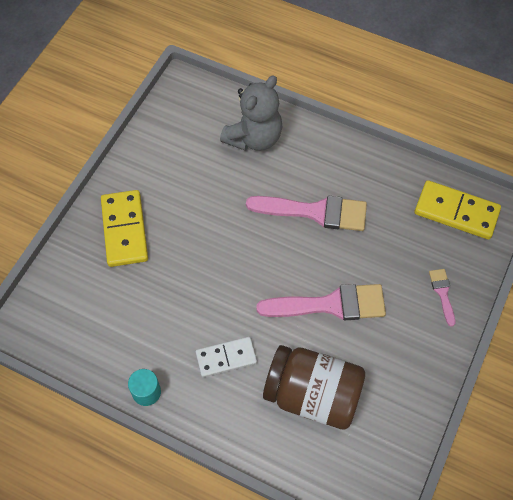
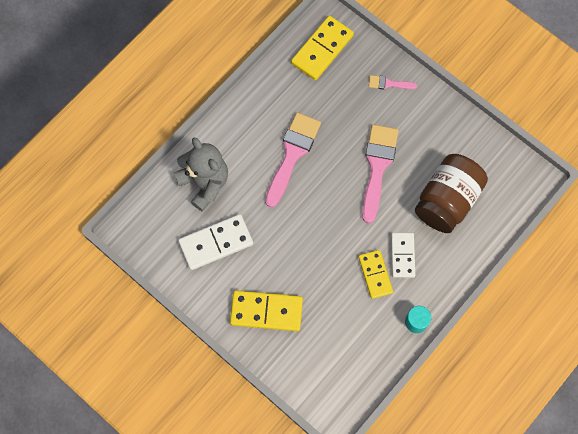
camera: 75 degrees left, 10 degrees up
none -> white domino [178,214,253,270]
none -> yellow domino [358,250,393,299]

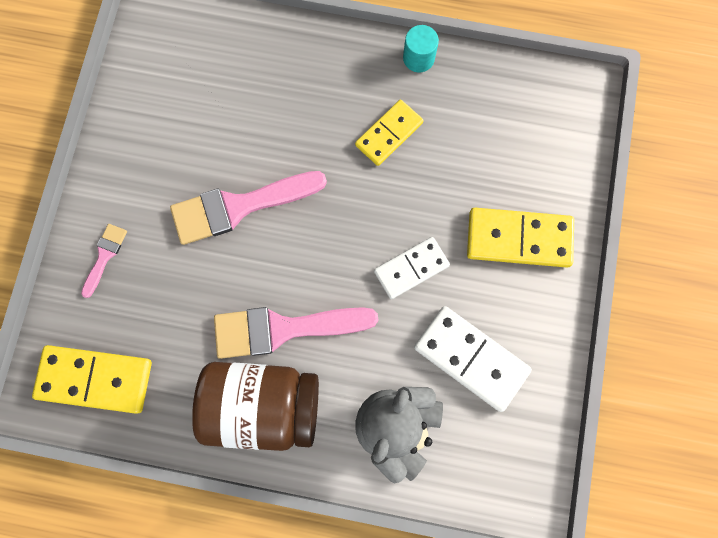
camera: 120 degrees left, 5 degrees up
yellow domino [230,290,303,331] -> yellow domino turned 60 degrees counterclockwise [467,208,574,268]
pink brush [369,75,417,89] -> pink brush turned 135 degrees counterclockwise [81,224,127,298]
white domino [391,233,415,278] -> white domino moved to [374,237,450,299]
brown jar [415,154,488,233] -> brown jar moved to [192,362,319,451]

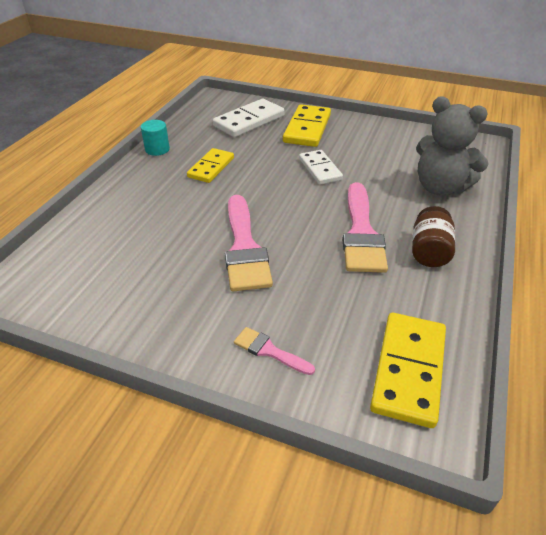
camera: 80 degrees left, 35 degrees down
brown jar [192,362,319,451] -> brown jar [412,206,455,267], size x0.57
yellow domino [355,100,423,166] -> yellow domino turned 60 degrees clockwise [187,148,234,183]
white domino [414,306,532,412] -> white domino moved to [213,99,285,137]

